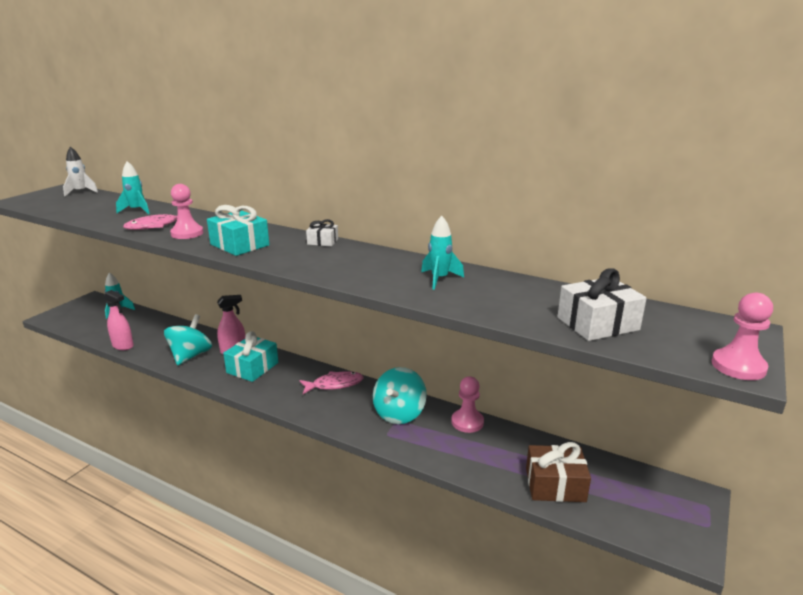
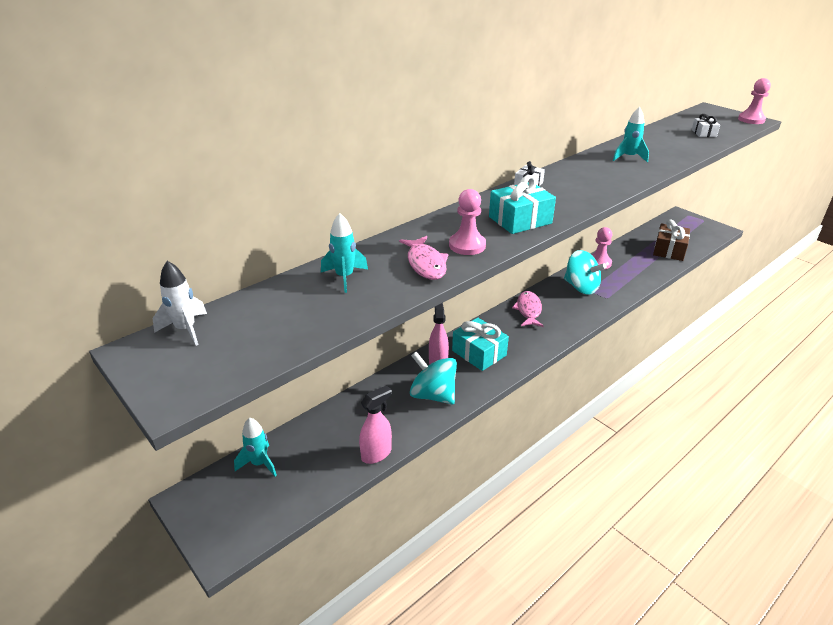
camera: 70 degrees left, 10 degrees up
white gift [557,268,647,341] -> white gift [692,114,720,137], size x0.56

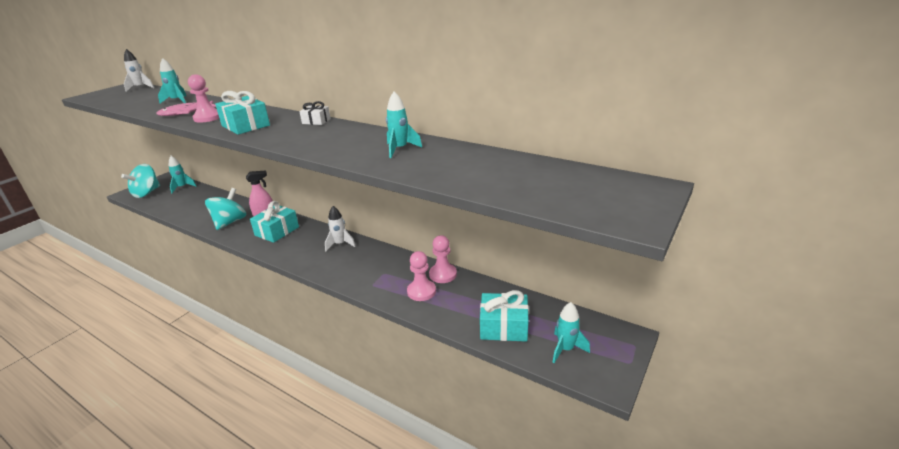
camera: 75 degrees right, 5 degrees down
pink spray bottle [359,385,392,464] -> none
pink fish [512,291,544,327] -> white rocket [325,206,356,251]
turquoise spinning top [564,250,607,295] -> turquoise spinning top moved to [121,164,160,198]
brown gift [653,219,690,261] -> turquoise gift [480,290,529,342]
white gift [692,114,720,137] -> none
pink pawn [738,78,771,124] -> pink pawn moved to [407,251,436,301]
none -> turquoise rocket [552,302,590,363]

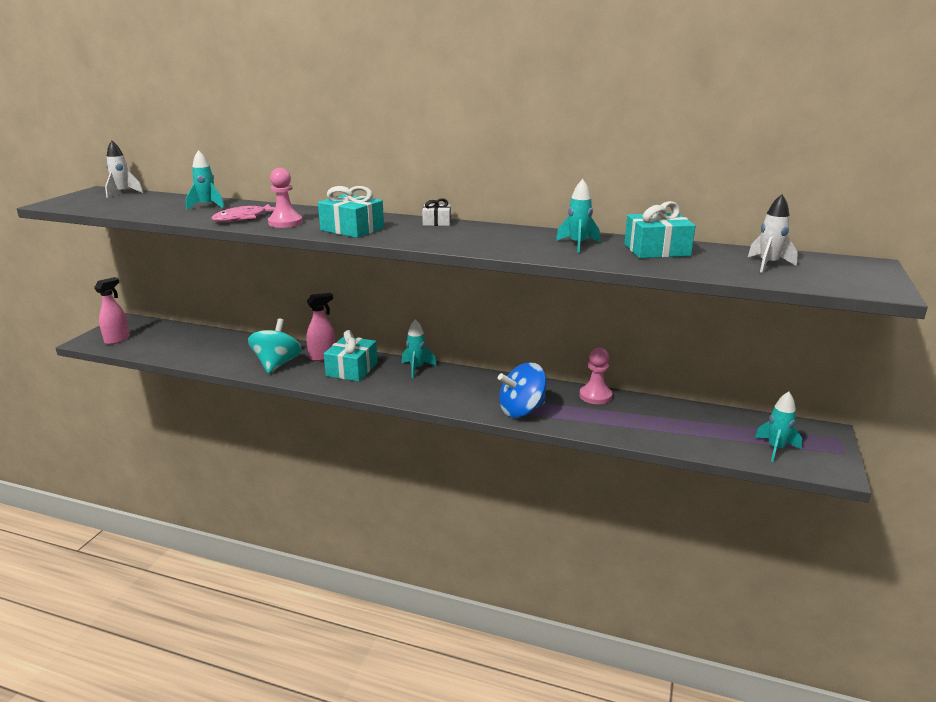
camera: 15 degrees left, 5 degrees down
turquoise spinning top [121,164,160,198] -> pink spray bottle [94,277,130,345]
turquoise rocket [169,156,196,193] -> turquoise rocket moved to [402,319,437,378]
white rocket [325,206,356,251] -> white rocket moved to [748,194,798,273]
pink pawn [407,251,436,301] -> none
turquoise gift [480,290,529,342] -> turquoise gift moved to [624,201,696,258]
none -> blue spinning top [498,362,547,418]

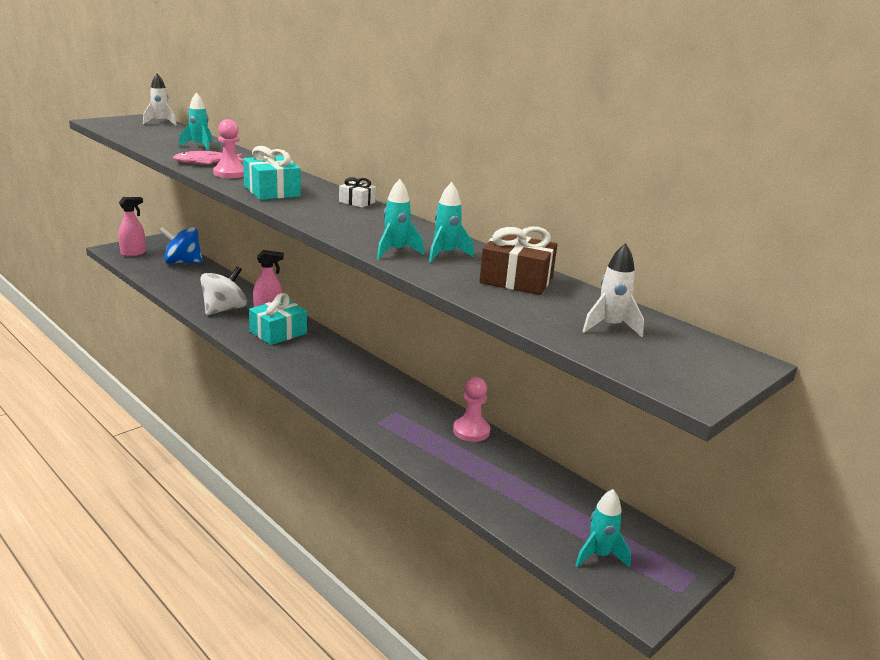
camera: 25 degrees right, 0 degrees up
turquoise spinning top [248,318,302,374] -> white spinning top [200,266,247,315]
turquoise rocket [402,319,437,378] -> turquoise rocket moved to [377,179,424,259]
blue spinning top [498,362,547,418] -> blue spinning top moved to [159,227,203,264]
turquoise gift [624,201,696,258] -> brown gift [479,227,558,295]

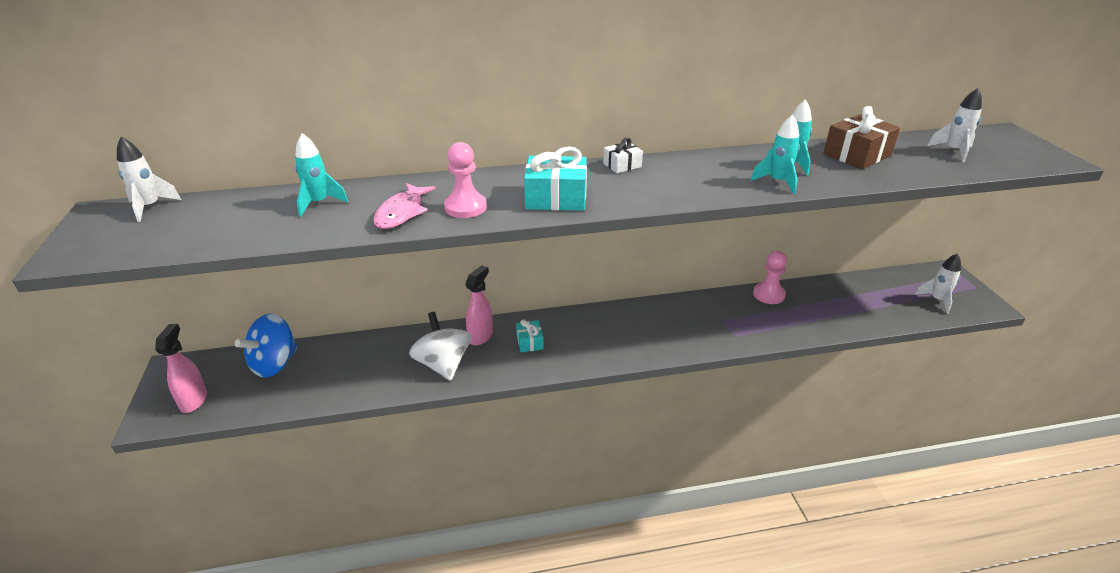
camera: 55 degrees left, 10 degrees up
turquoise gift [249,293,307,345] -> turquoise gift [516,319,544,352], size x0.56
turquoise rocket [575,489,631,568] -> white rocket [914,254,961,314]

